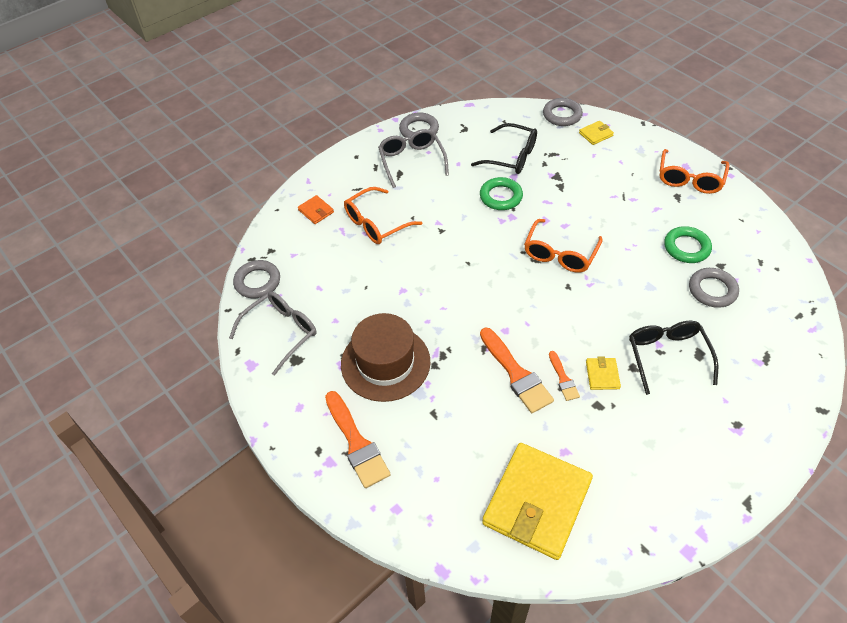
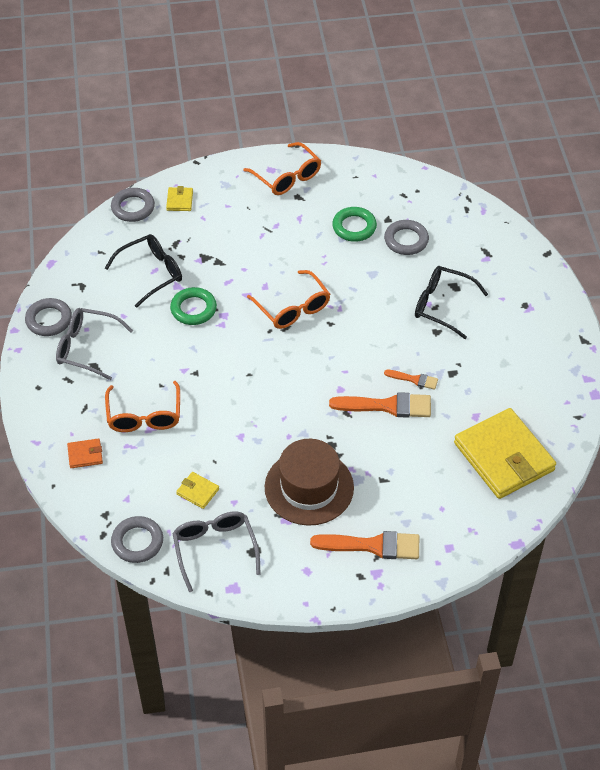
camera: 60 degrees left, 0 degrees up
yellow wallet [586,356,621,390] -> yellow wallet moved to [176,472,219,509]

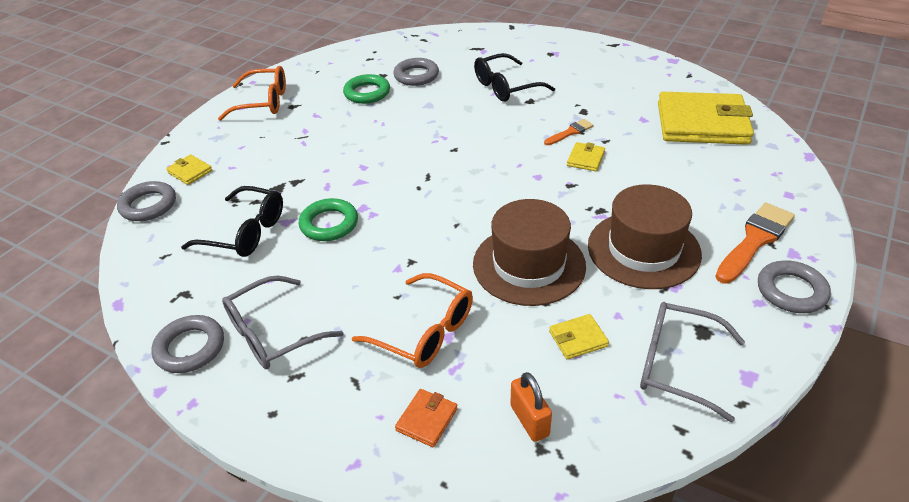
camera: 50 degrees left, 10 degrees down
black glasses [105,234,182,308] -> black glasses turned 105 degrees clockwise [181,186,283,257]
grey ring [111,516,163,563] -> grey ring moved to [758,260,831,313]
orange glasses [247,270,330,329] -> none
orange brush [329,392,431,418] -> yellow wallet [567,142,605,171]
none -> brown hat [473,199,586,306]
none -> orange padlock [510,372,552,442]

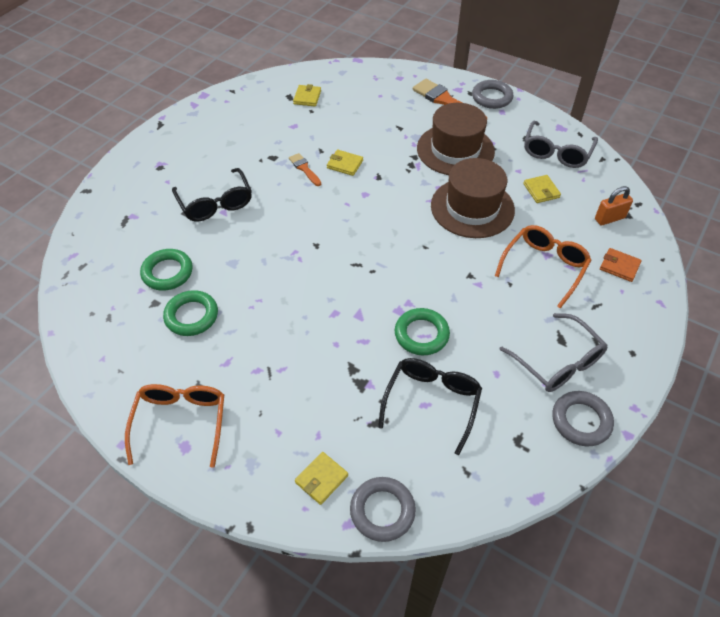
camera: 90 degrees left, 10 degrees up
grey ring [393,58,439,86] -> green ring [140,249,193,291]
yellow wallet [658,92,754,145] -> yellow wallet [293,84,321,107], size x0.41

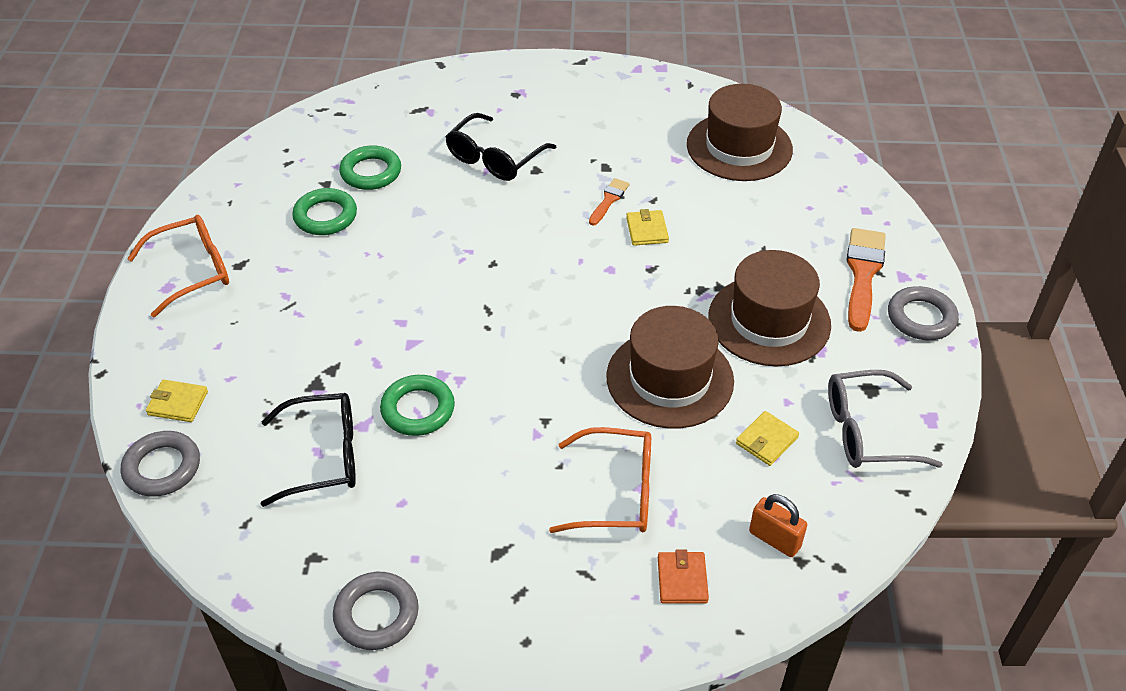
camera: 60 degrees right, 5 degrees down
yellow wallet [293,84,321,107] -> brown hat [687,84,793,181]
grey glasses [499,313,608,392] -> none

